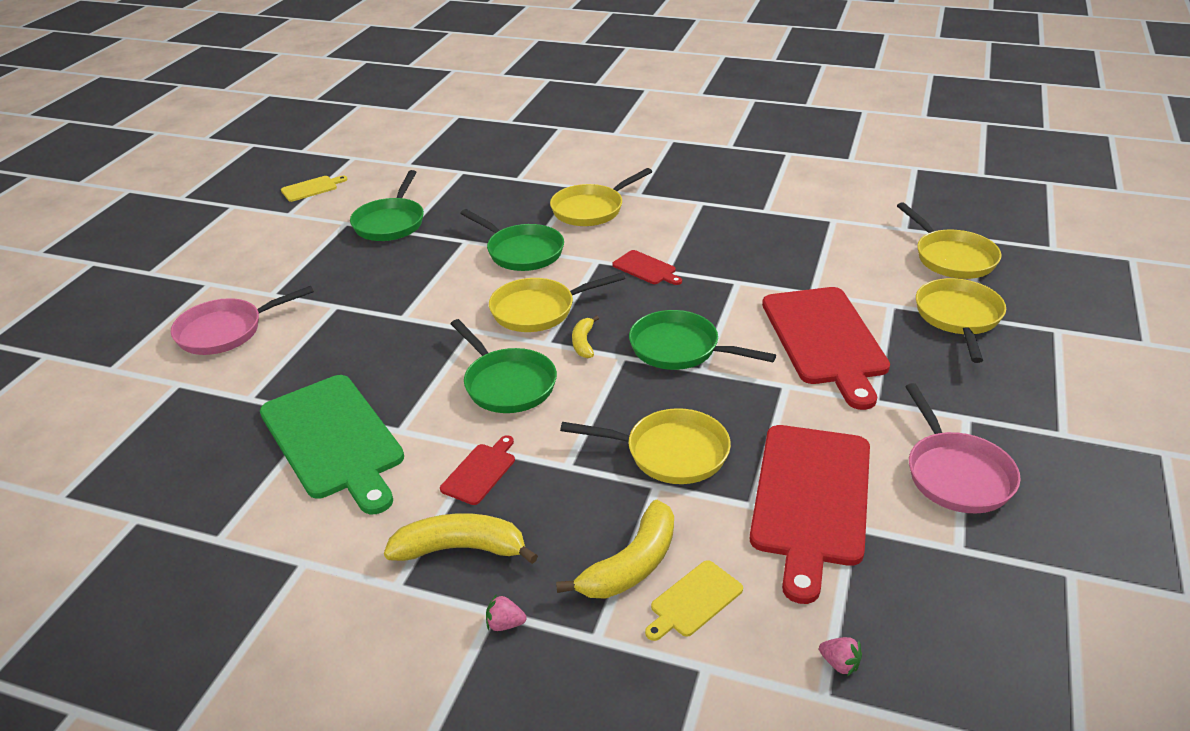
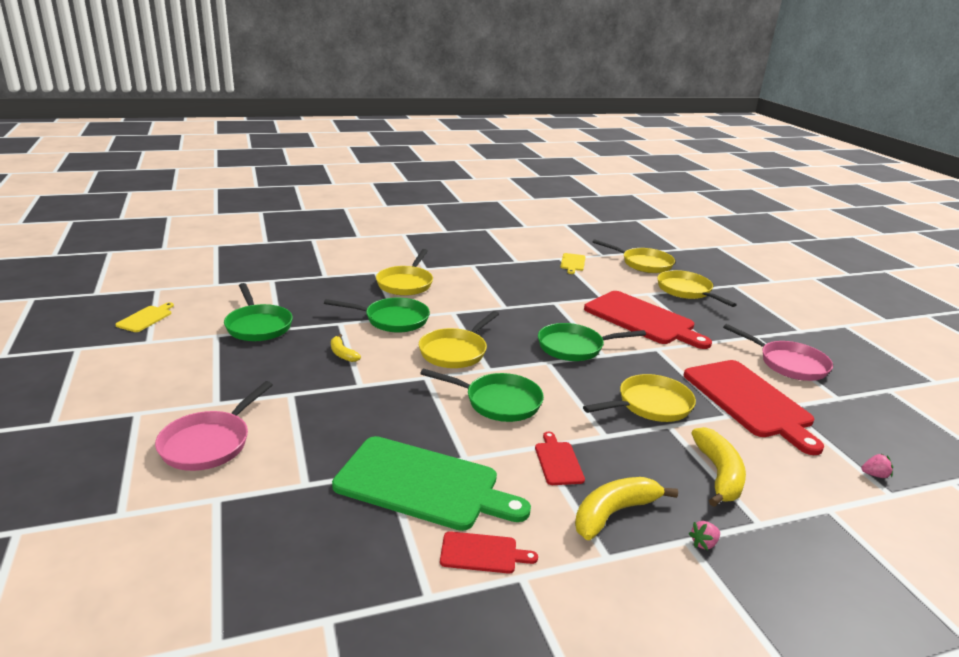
camera: 40 degrees left, 10 degrees down
yellow banana [572,315,599,358] -> yellow banana moved to [331,334,361,362]
red cutting board [612,250,682,285] -> red cutting board moved to [440,531,538,574]
yellow cutting board [645,560,743,641] -> yellow cutting board moved to [560,253,585,274]

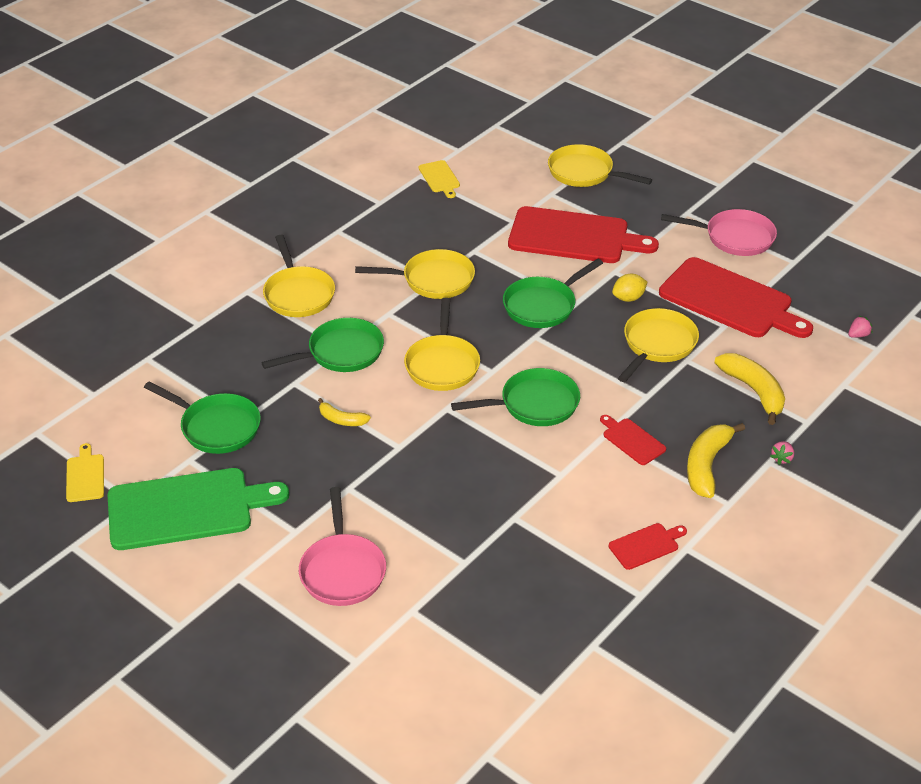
camera: 30 degrees left, 15 degrees up
green cutting board [332,436,531,531] -> green cutting board moved to [107,468,289,550]
yellow pan [593,239,675,273] -> yellow pan moved to [355,249,475,299]
none -> yellow lemon [612,274,647,302]

